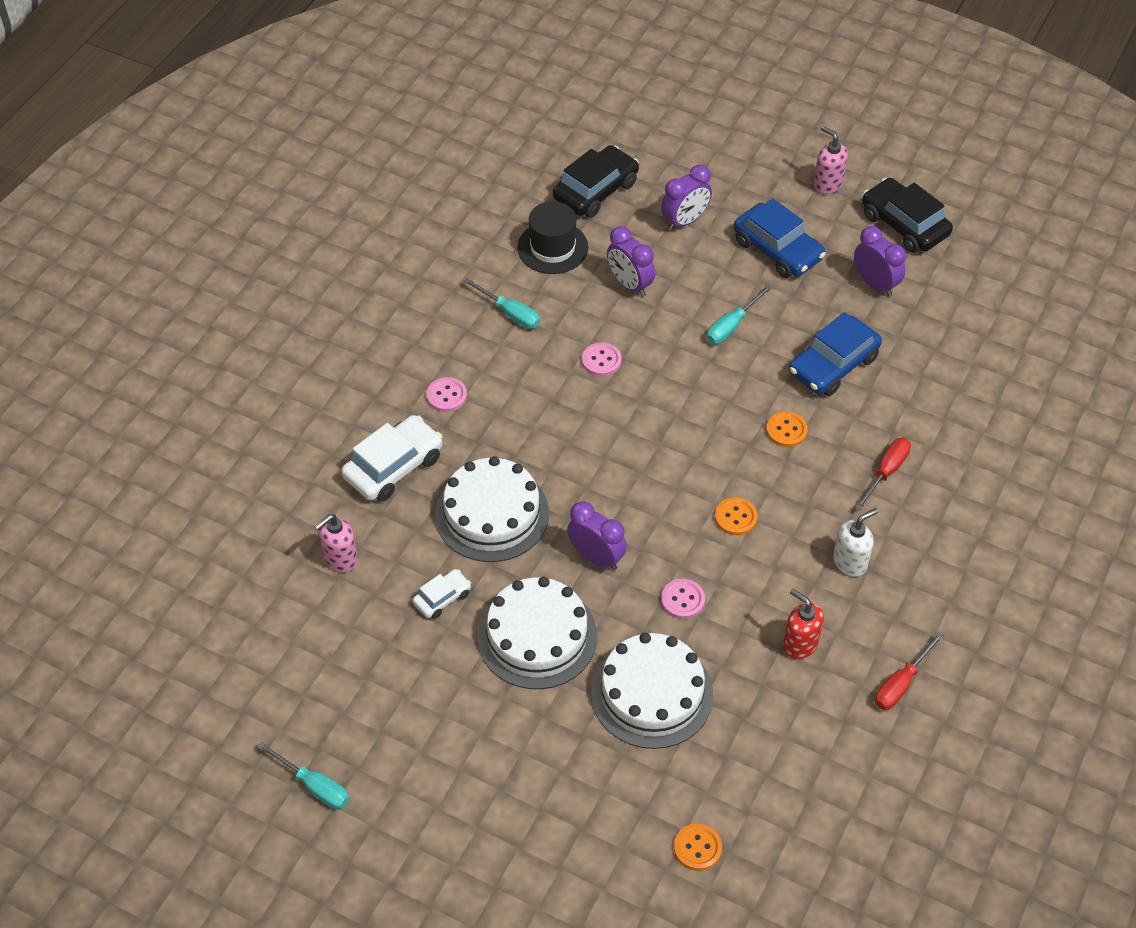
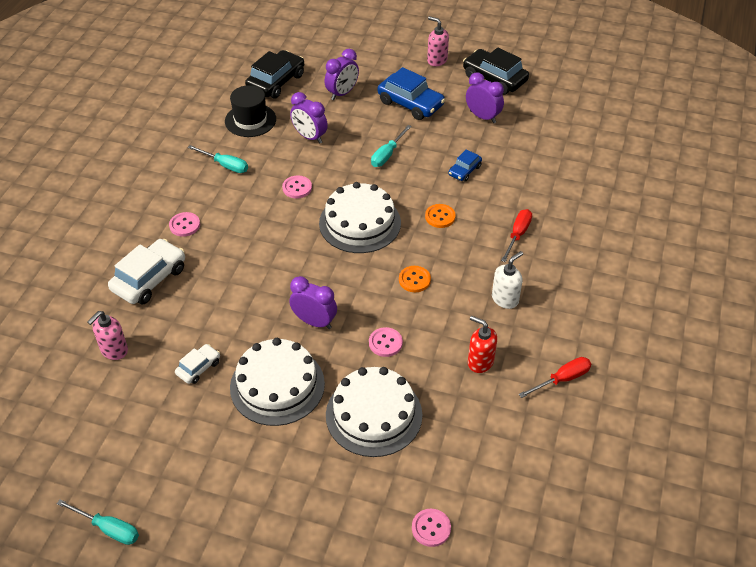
camera: 10 degrees left, 5 degrees down
white cake [435,456,549,562] -> white cake moved to [319,182,401,253]
orange button [674,824,722,871] -> pink button [412,509,451,547]
blue car [789,312,882,396] -> blue car [448,149,482,182], size x0.54
red screwdriver [875,632,944,710] -> red screwdriver turned 150 degrees counterclockwise [519,357,591,398]

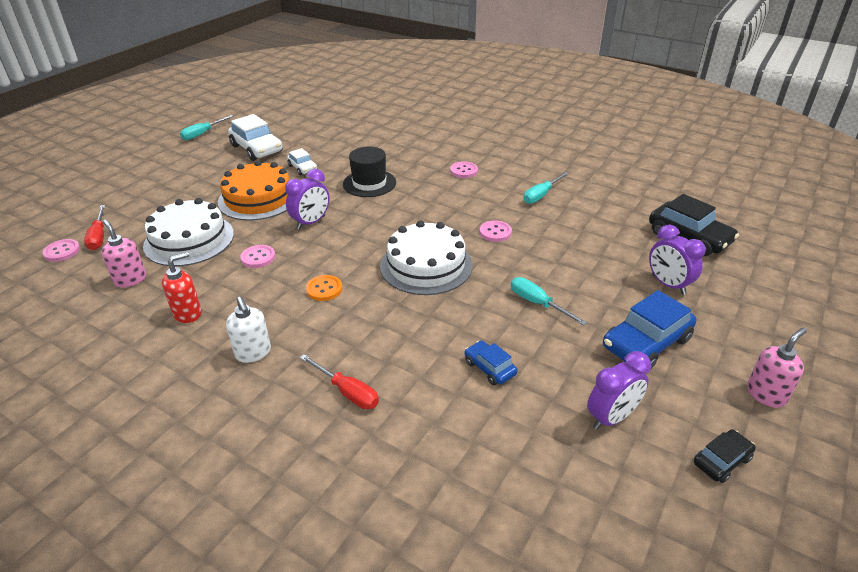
camera: 105 degrees right, 10 degrees down
pink soap dispenser [87,311,128,360] -> pink soap dispenser moved to [101,219,146,288]
white car [108,239,185,304] -> white car moved to [228,114,283,161]
black hat [225,85,276,137] -> black hat moved to [343,147,396,197]
white cake [230,338,325,426] -> orange cake [218,160,290,221]
purple clock [290,92,328,143] -> none
orange button [425,204,456,228] -> none
black car [463,47,529,95] -> black car [694,429,756,483], size x0.54
red screwdriver [519,357,591,398] -> red screwdriver moved to [84,205,105,250]

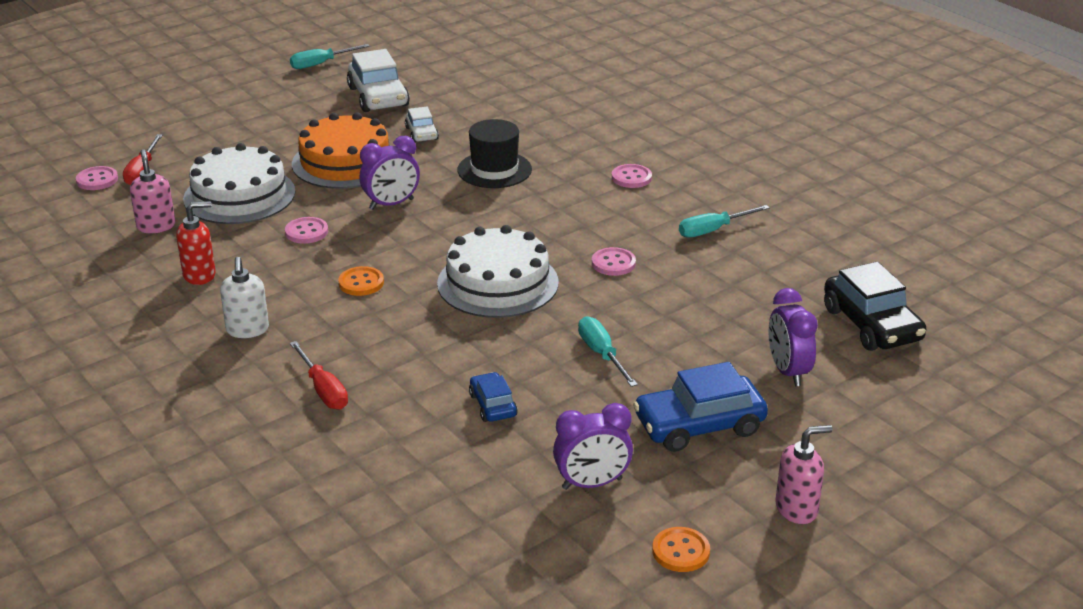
camera: 20 degrees right, 5 degrees down
black car [694,429,756,483] -> orange button [652,527,710,572]

